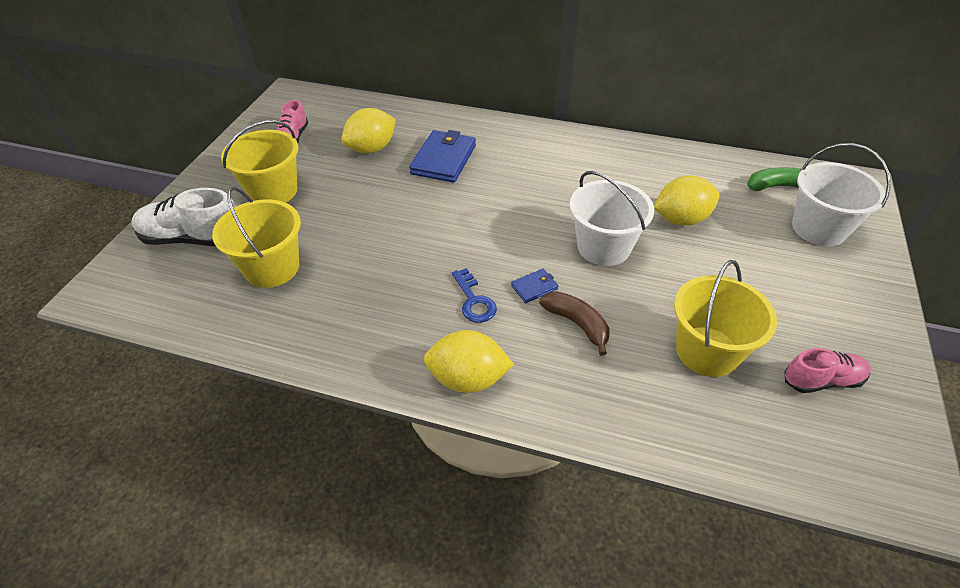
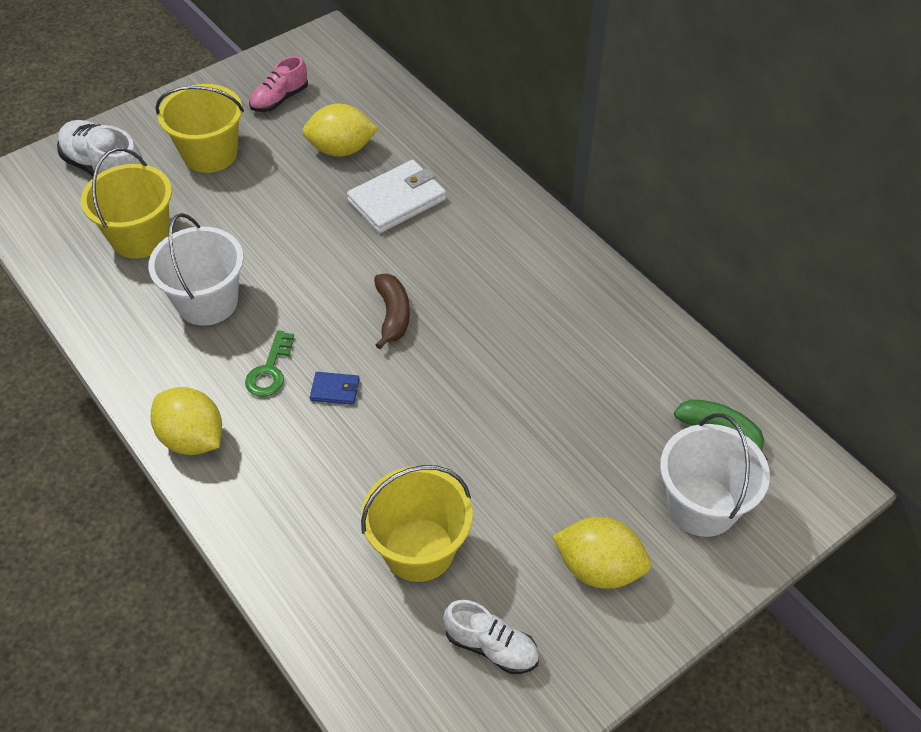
camera: 35 degrees right, 5 degrees up
blue wallet [409,130,476,183] -> white wallet [347,160,446,233]
blue key [452,268,497,323] -> green key [245,330,294,397]
brown banana [539,291,609,356] -> brown banana moved to [374,274,410,349]
white bucket [570,171,654,266] -> white bucket moved to [148,213,244,326]
yellow lemon [654,175,720,226] -> yellow lemon moved to [552,517,651,589]
pink shoe [785,348,871,393] -> white shoe [443,600,539,674]

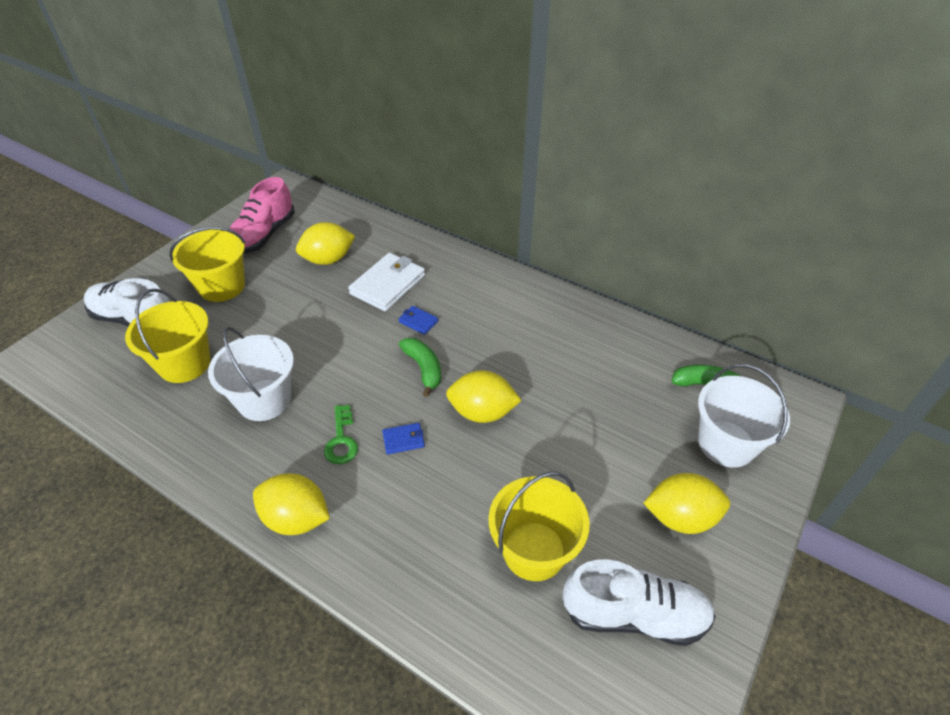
camera: 20 degrees left, 5 degrees down
pink shoe [249,56,308,112] -> pink shoe [229,177,295,254], size x1.61
brown banana [374,274,410,349] -> green banana [399,338,441,397]
white shoe [443,600,539,674] -> white shoe [563,559,716,646], size x1.61
none -> blue wallet [398,306,438,335]
none -> yellow lemon [446,370,522,423]

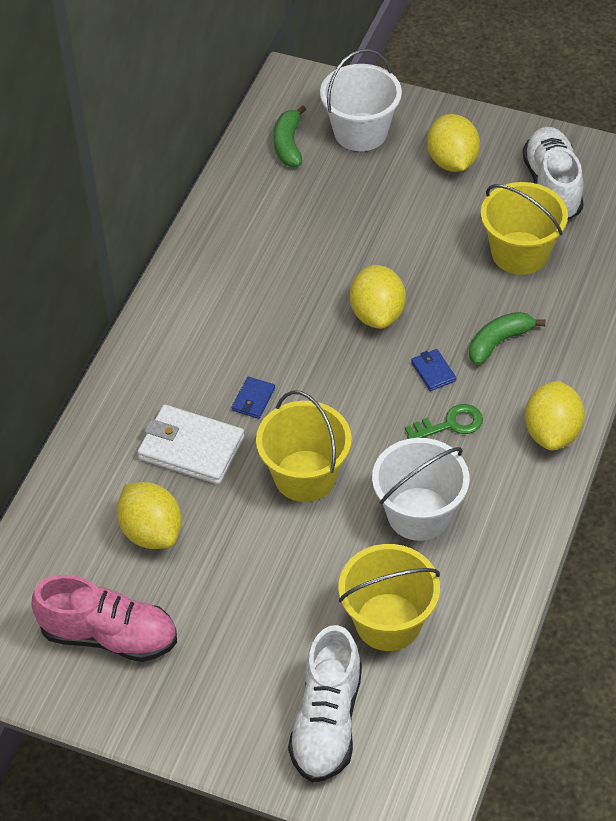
camera: 100 degrees left, 5 degrees up
yellow bucket [169,227,246,302] -> yellow bucket moved to [256,390,352,502]
green banana [399,338,441,397] -> green banana moved to [469,312,545,365]

